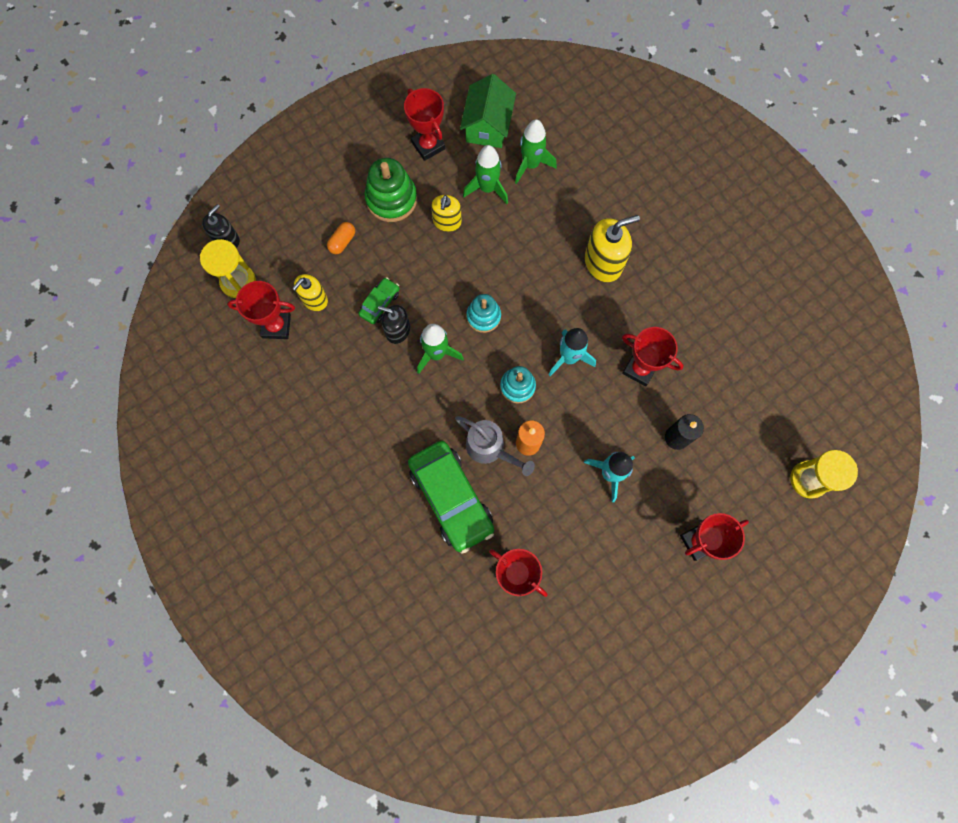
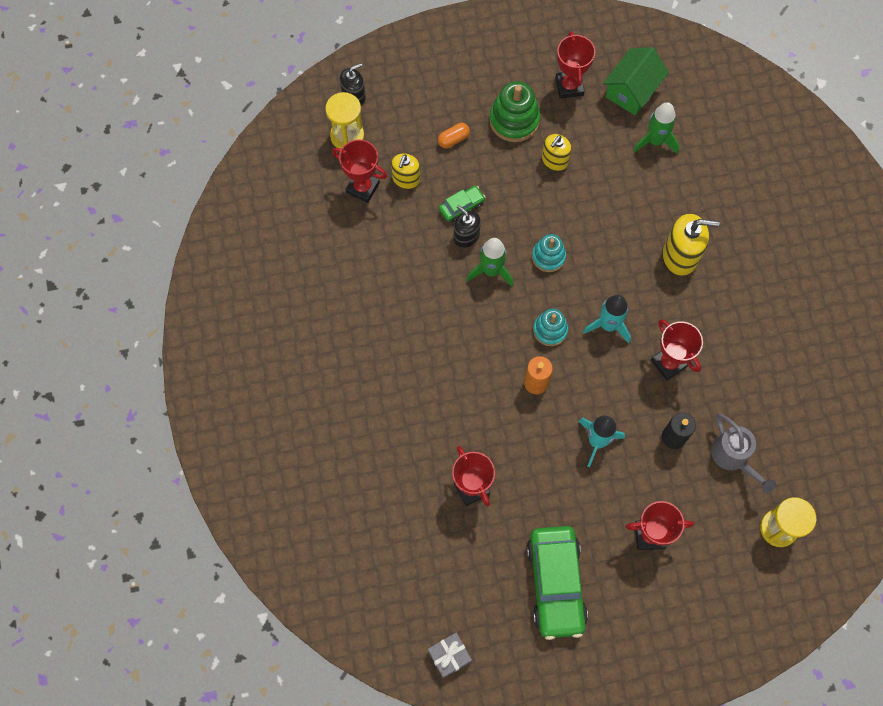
camera: 25 degrees right, 5 degrees down
yellow soap dispenser [292,274,328,311] -> yellow soap dispenser turned 45 degrees counterclockwise [391,153,420,189]
green car [408,441,494,554] -> green car moved to [527,526,588,640]
grey watering can [455,416,535,476] -> grey watering can moved to [711,413,776,494]
green rocket [463,145,508,204] -> none
none -> grey gift [428,632,472,678]

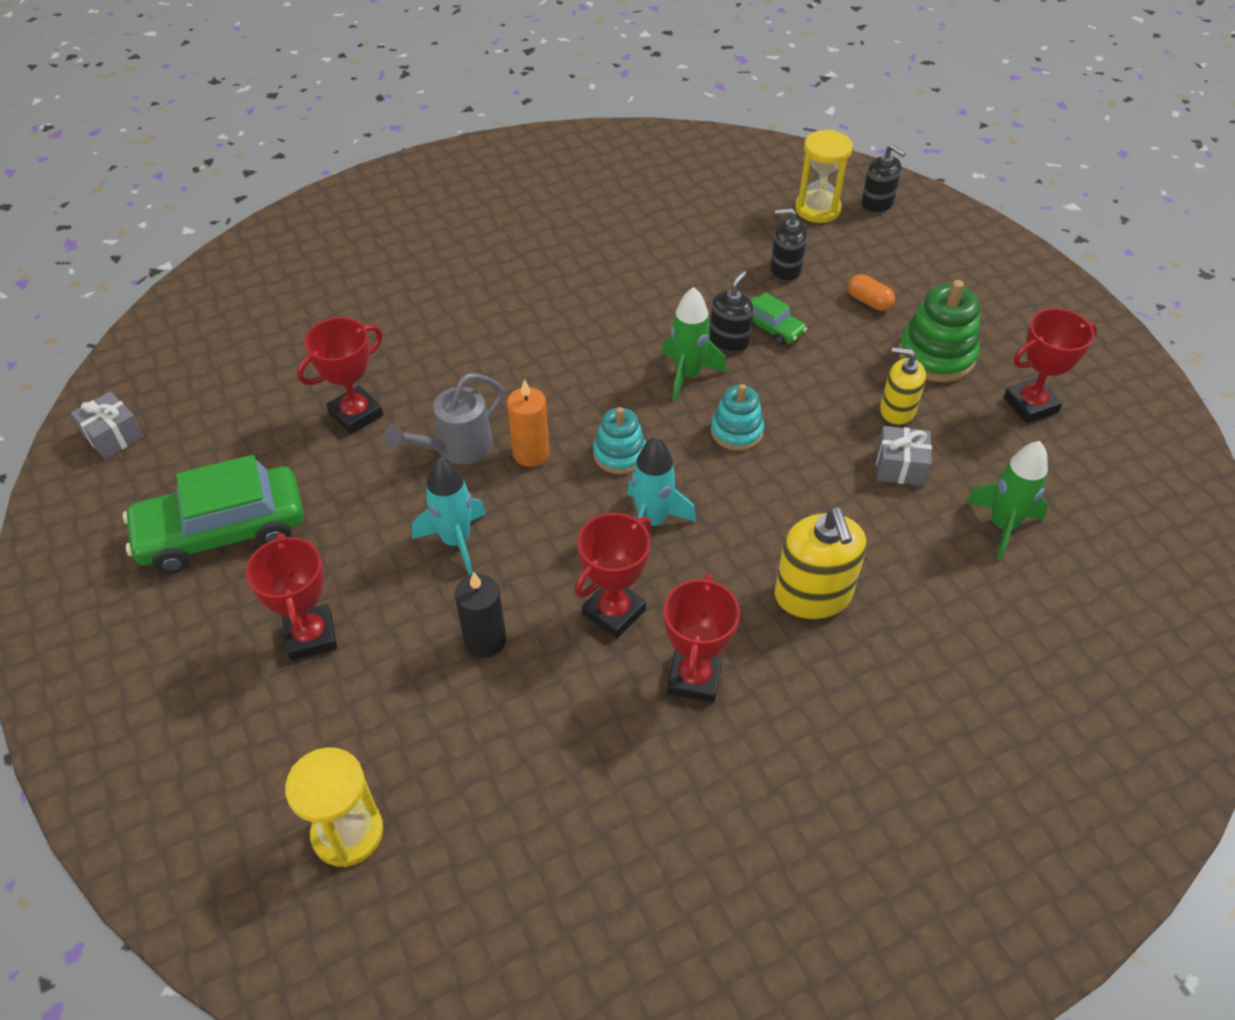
camera: 75 degrees right, 20 degrees down
red trophy [332,139,387,203] -> red trophy moved to [663,574,740,703]
yellow soap dispenser [391,153,420,189] -> black soap dispenser [770,208,807,282]
green house [603,47,669,116] -> none
grey watering can [711,413,776,494] -> grey watering can moved to [384,373,504,464]
none -> grey gift [876,426,932,486]

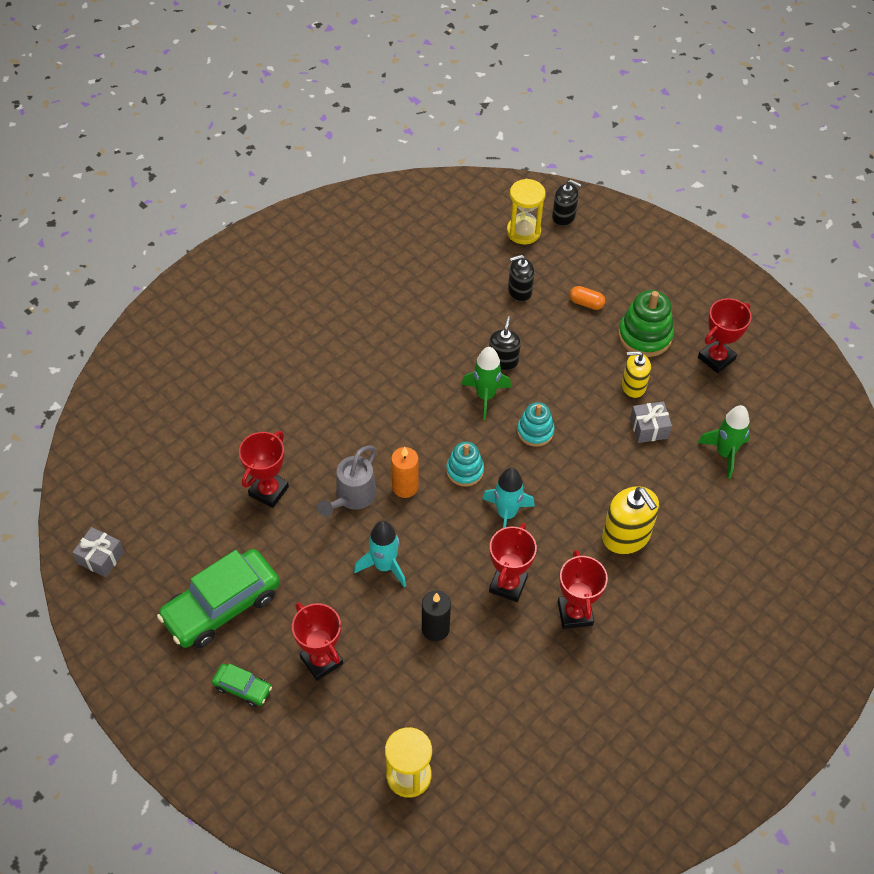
camera: 20 degrees left, 5 degrees up
green car [750,292,807,346] -> green car moved to [212,664,272,707]

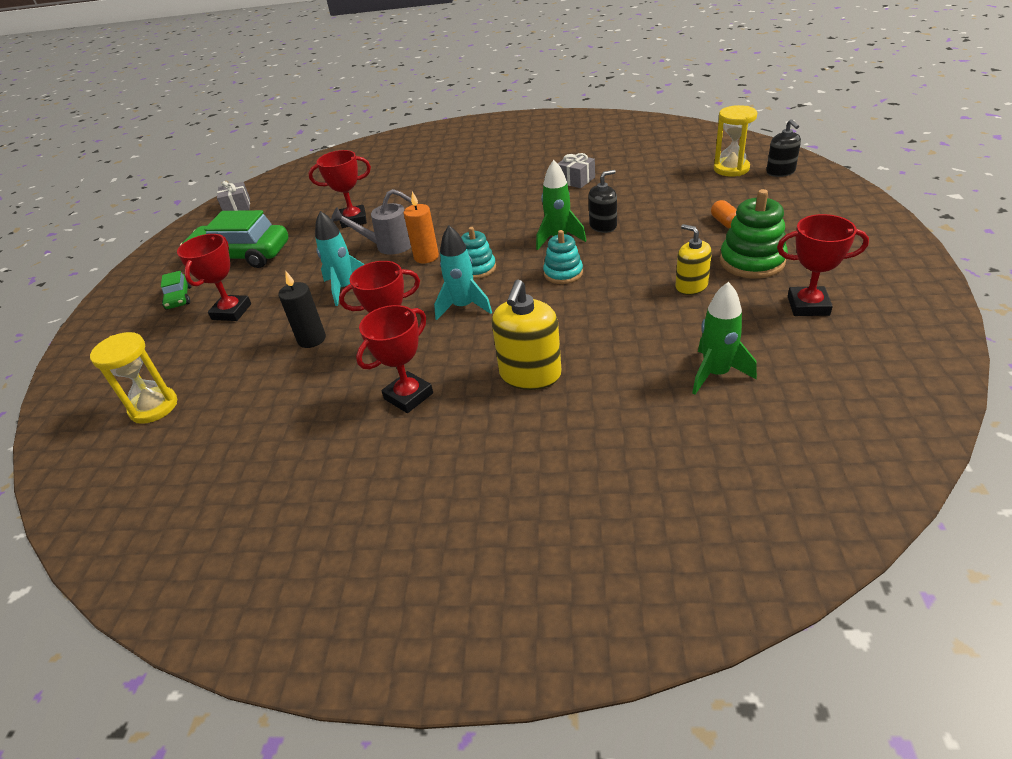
camera: 55 degrees right, 15 degrees down
black soap dispenser [508,255,535,302] -> none
grey gift [630,401,672,443] -> grey gift moved to [557,153,595,188]

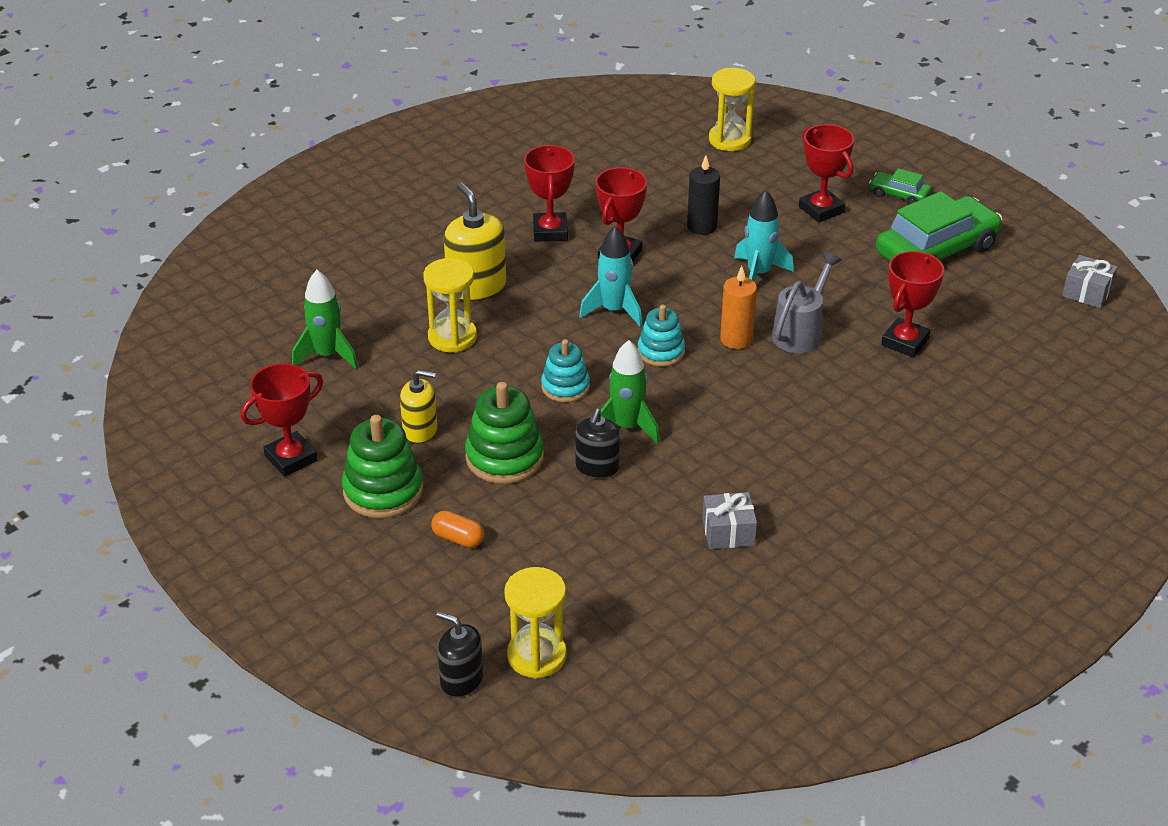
camera: 130 degrees right, 0 degrees up
none -> yellow hourglass [423,258,477,353]
none -> green stacking toy [465,382,544,484]

